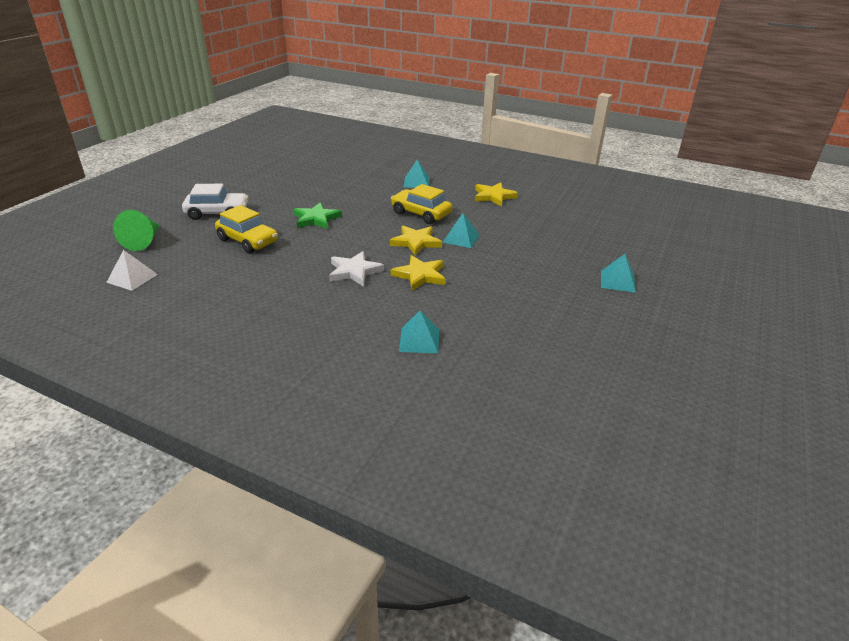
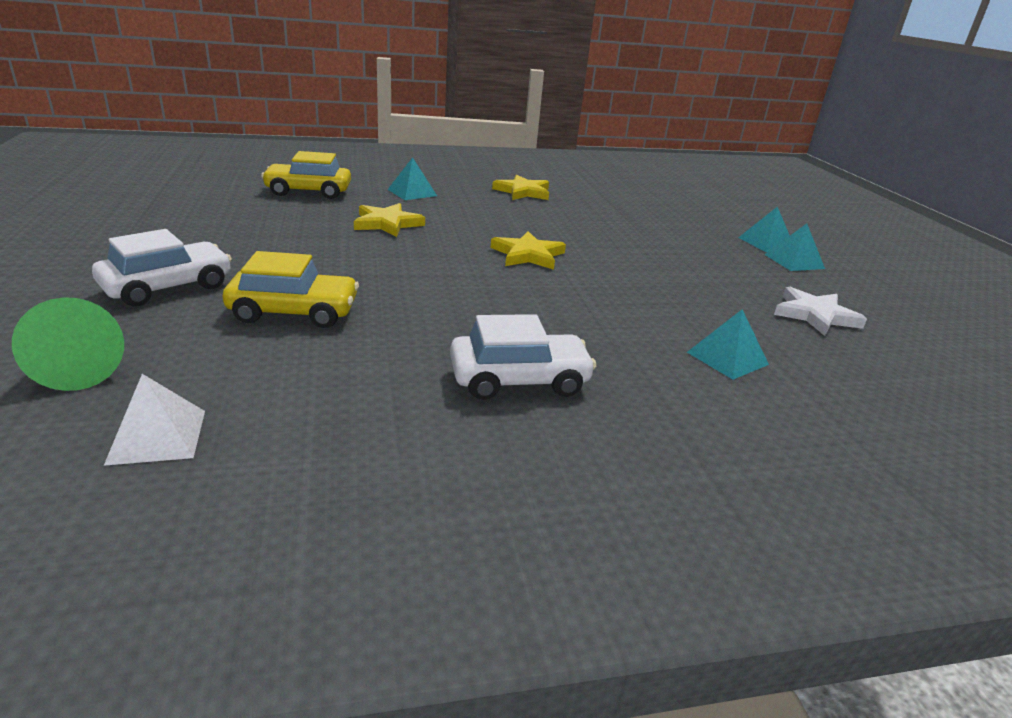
camera: 40 degrees left, 5 degrees down
green star [294,202,342,229] -> none
white star [329,251,384,287] -> white star moved to [774,287,867,336]
yellow car [391,184,452,224] -> yellow car moved to [261,151,351,199]
yellow star [391,255,446,291] -> yellow star moved to [354,203,425,237]
turquoise pyramid [442,213,480,248] -> turquoise pyramid moved to [764,223,825,271]
none -> white car [450,314,596,400]

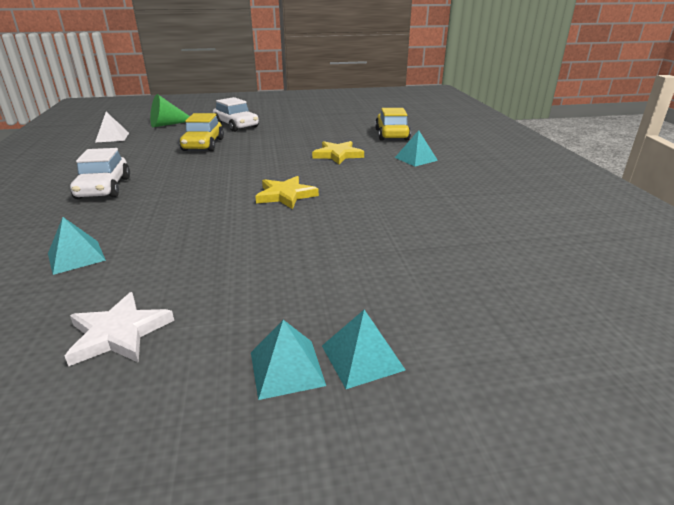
camera: 95 degrees right, 0 degrees up
yellow star [492,175,549,200] -> none

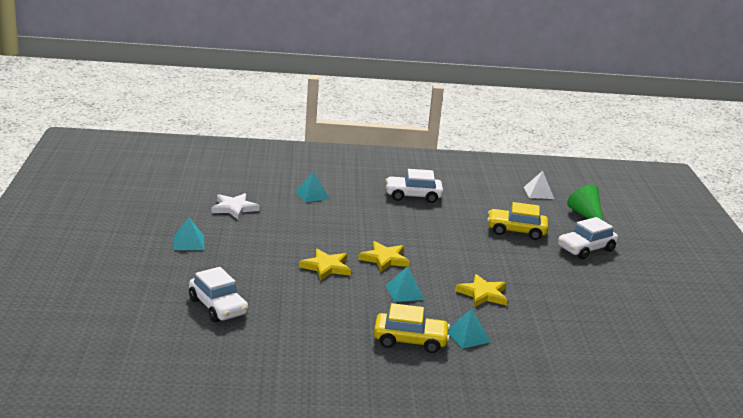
camera: 95 degrees right, 5 degrees down
turquoise pyramid [322,309,405,389] -> turquoise pyramid moved to [385,266,425,302]
yellow car [375,108,411,141] -> yellow car moved to [374,303,450,353]
none -> white car [189,267,248,322]
none -> yellow star [299,249,351,281]

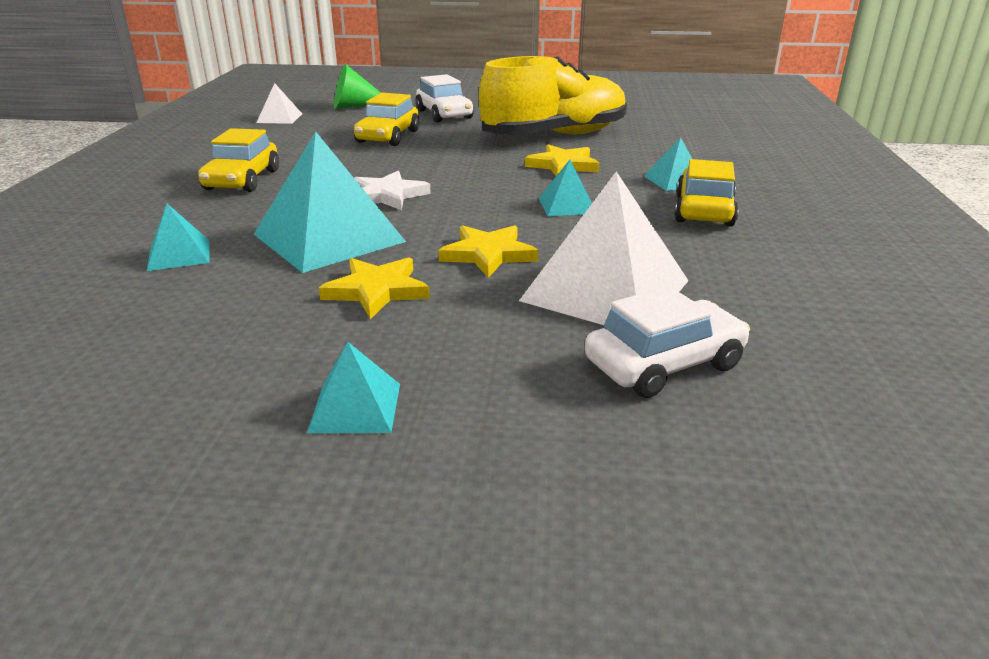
camera: 80 degrees left, 5 degrees up
white star [211,193,260,220] -> white star moved to [354,171,431,210]
yellow star [358,241,410,272] -> yellow star moved to [319,257,430,319]
white car [385,169,443,203] -> yellow car [198,128,279,192]
none -> turquoise pyramid [254,131,406,273]
none -> yellow shoe [479,56,627,135]
none -> white pyramid [519,172,689,325]

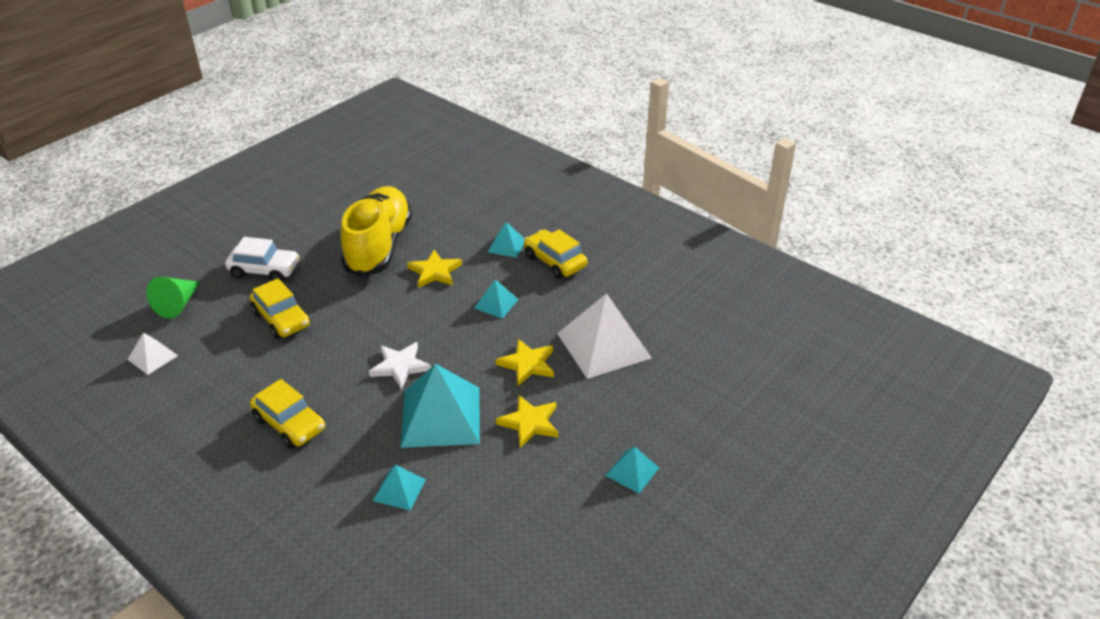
camera: 55 degrees left, 10 degrees up
white car [585,286,750,398] -> none

